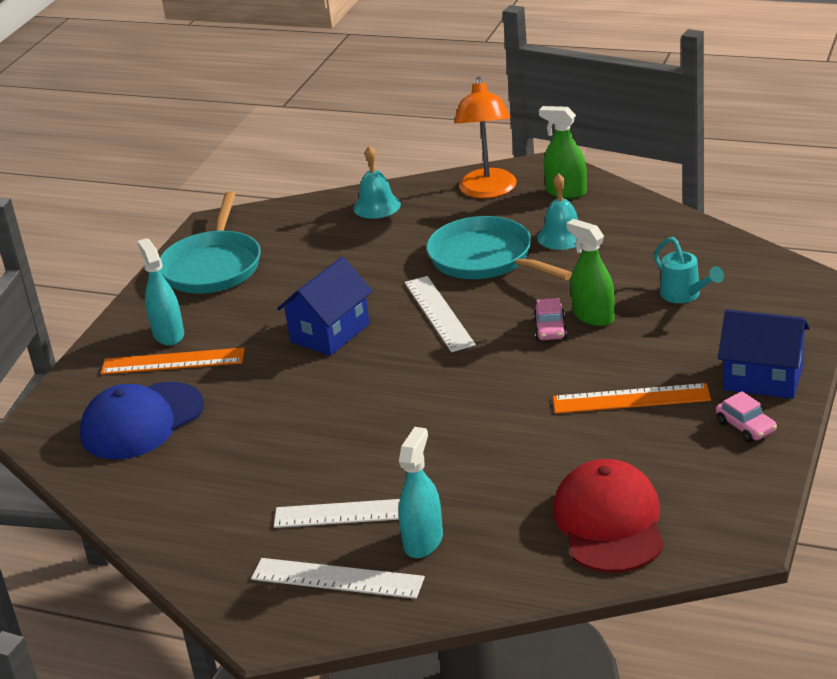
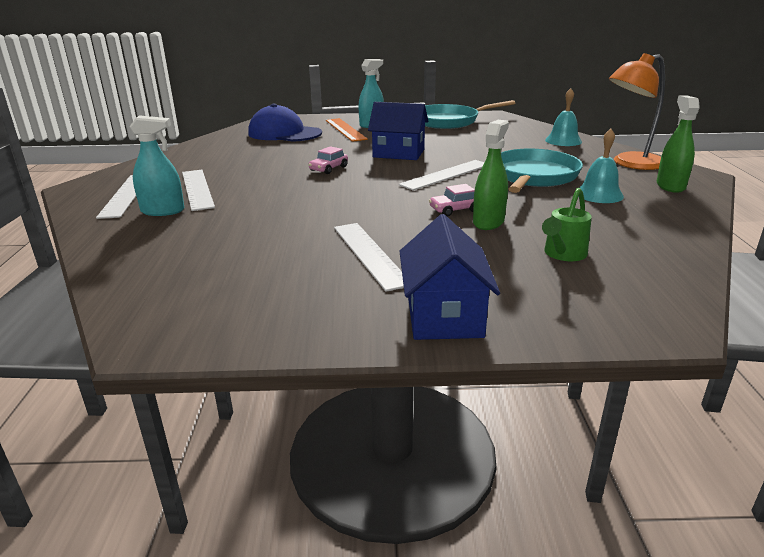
camera: 65 degrees right, 5 degrees down
orange ruler [553,383,711,414] -> white ruler [334,223,404,292]
red cap [553,459,664,573] -> none
turquoise watering can [654,237,724,303] -> green watering can [542,188,592,261]
pink car [716,391,777,443] -> pink car moved to [308,146,348,174]

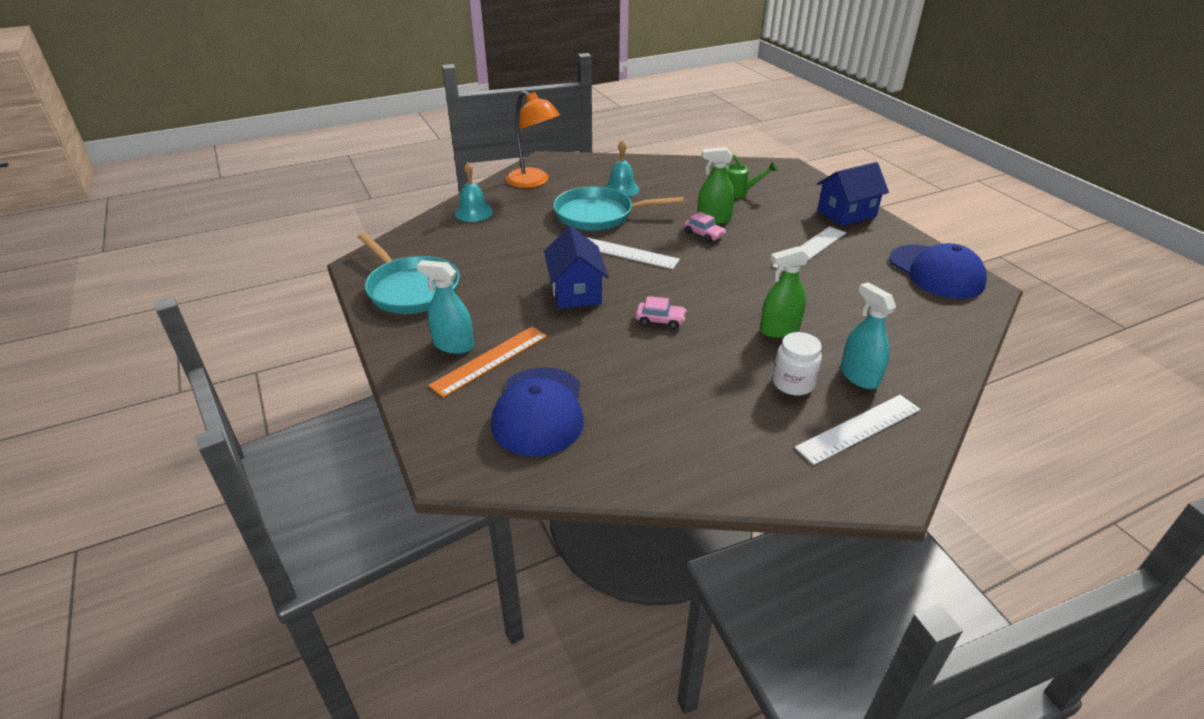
camera: 115 degrees left, 10 degrees up
white ruler [182,170,215,211] -> white jar [773,332,822,396]
green spray bottle [657,96,700,193] -> green spray bottle moved to [760,246,809,338]
none -> blue cap [889,243,987,299]

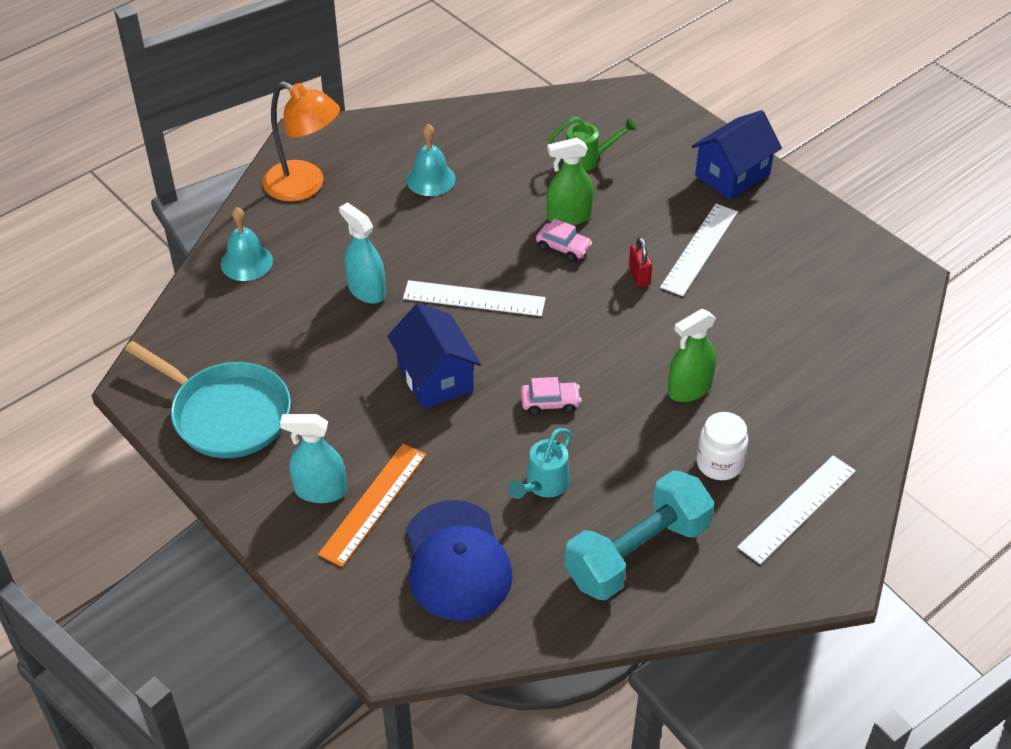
camera: 15 degrees left, 10 degrees up
turquoise pan [553,186,684,231] -> none
turquoise spray bottle [841,282,896,389] -> turquoise spray bottle moved to [339,203,386,304]
blue cap [889,243,987,299] -> none
none -> turquoise watering can [508,428,572,499]
none -> turquoise dumbbell [565,470,714,600]
none -> red padlock [629,237,652,287]

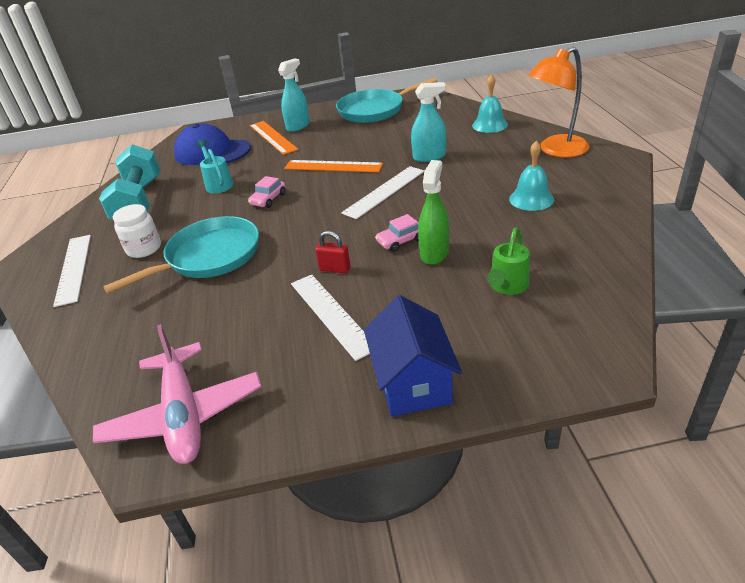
camera: 125 degrees right, 10 degrees down
blue house [387,303,481,409] -> orange ruler [284,160,383,172]
green spray bottle [668,309,716,402] -> turquoise pan [103,216,259,294]
none -> pink plane [93,324,262,464]

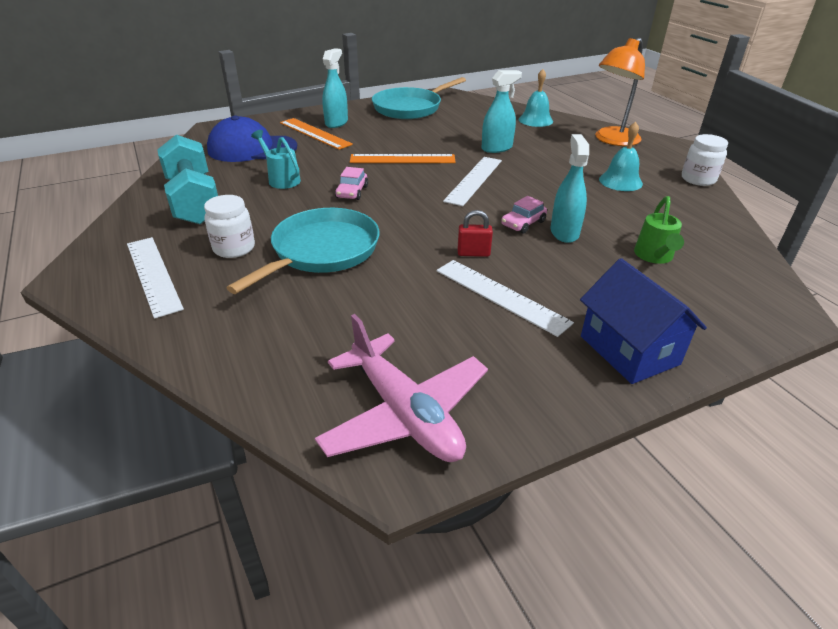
camera: 20 degrees left, 0 degrees up
green spray bottle [418,160,449,265] -> turquoise spray bottle [550,134,589,243]
none -> white jar [682,134,728,186]

